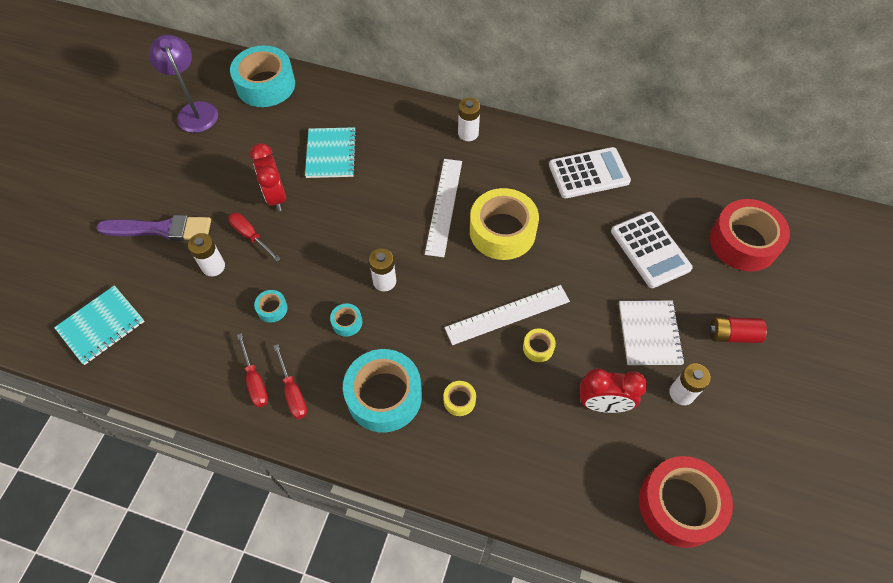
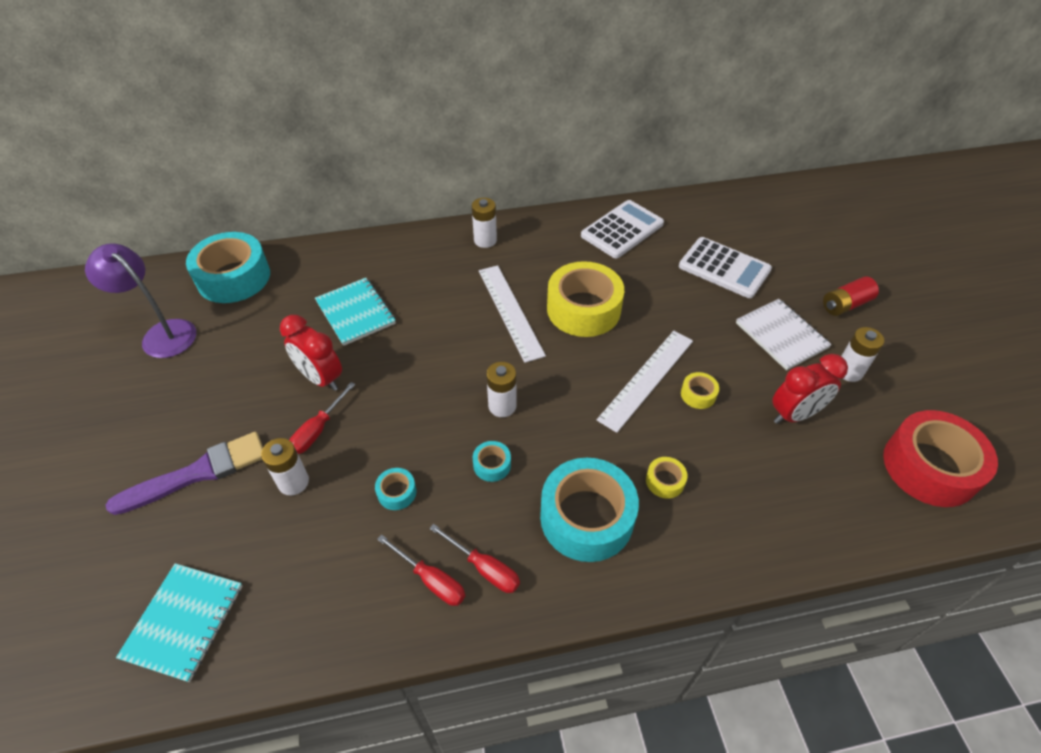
camera: 30 degrees left, 10 degrees down
red screwdriver [229,213,281,261] -> red screwdriver turned 75 degrees counterclockwise [289,382,355,454]
red tape [710,199,790,272] -> none

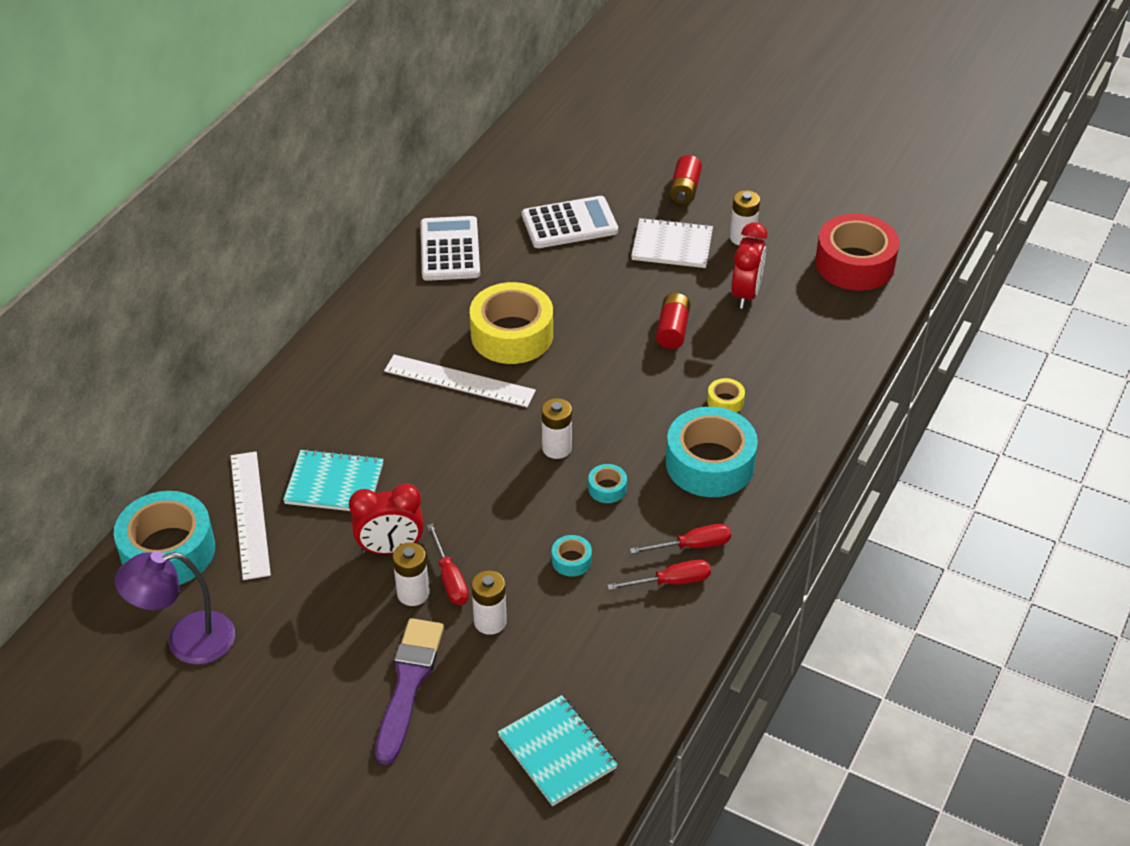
camera: 50 degrees left, 5 degrees down
white battery [472,198,497,248] -> white battery moved to [393,543,429,606]
white ruler [597,331,693,433] -> white ruler moved to [231,452,271,580]
yellow tape [681,372,719,409] -> red battery [656,293,691,349]

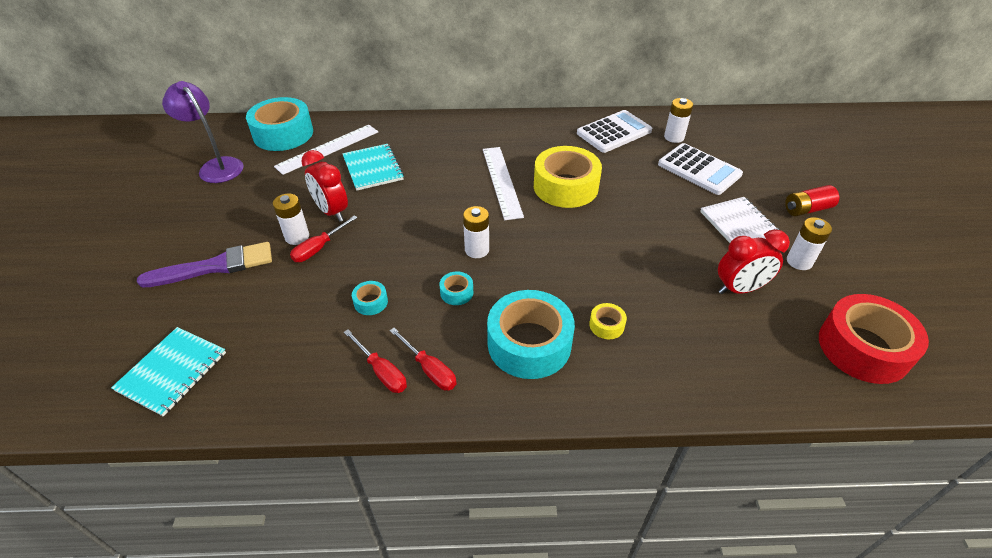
camera: 60 degrees right, 0 degrees up
white battery [472,571,507,635] -> white battery moved to [664,98,693,143]
red battery [656,293,691,349] -> none

